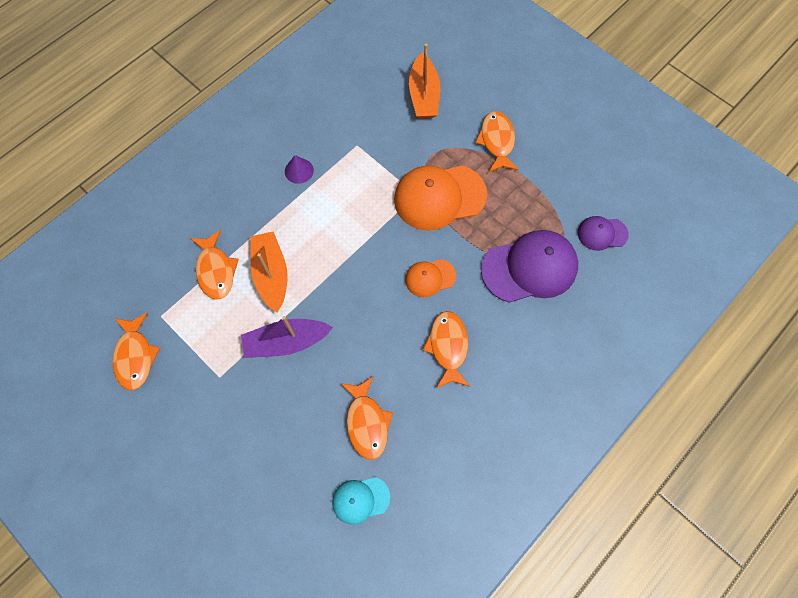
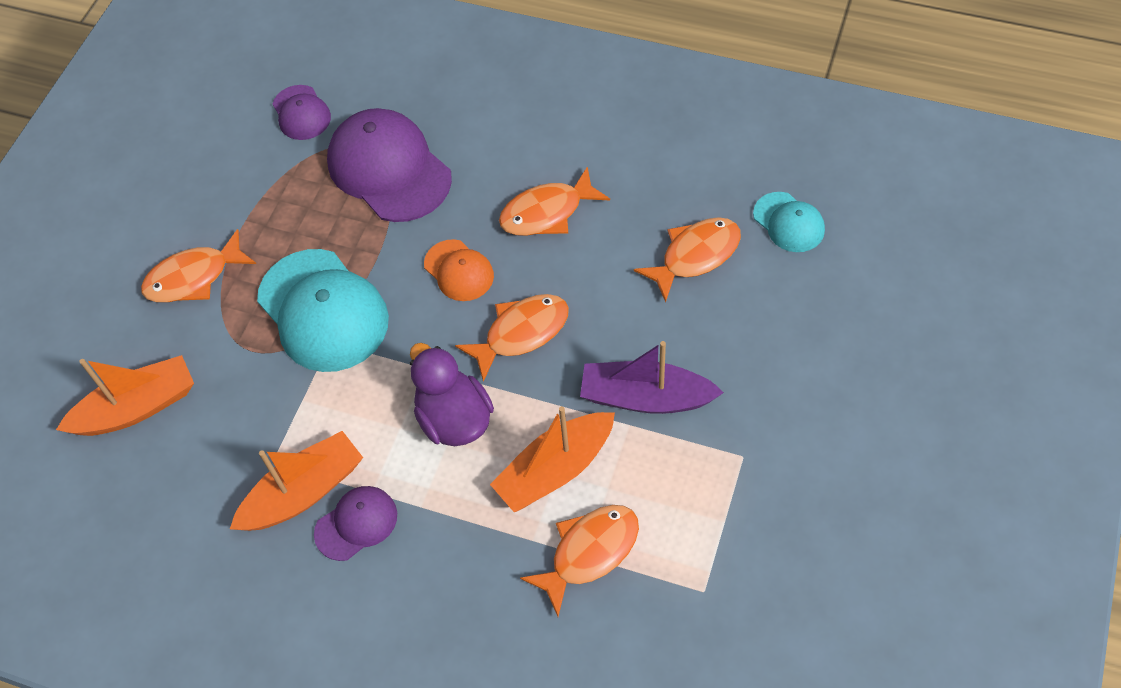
camera: 110 degrees left, 10 degrees down
orange fish [113,313,160,390] -> orange fish moved to [455,294,569,382]
purple boat [241,316,333,358] -> purple boat turned 135 degrees clockwise [580,341,724,414]
purple cone [285,155,314,184] -> purple cap [314,486,397,561]
orange cap [394,166,487,231] -> turquoise cap [257,249,389,372]
none -> orange boat [230,431,363,531]
none -> purple duck [410,343,494,446]

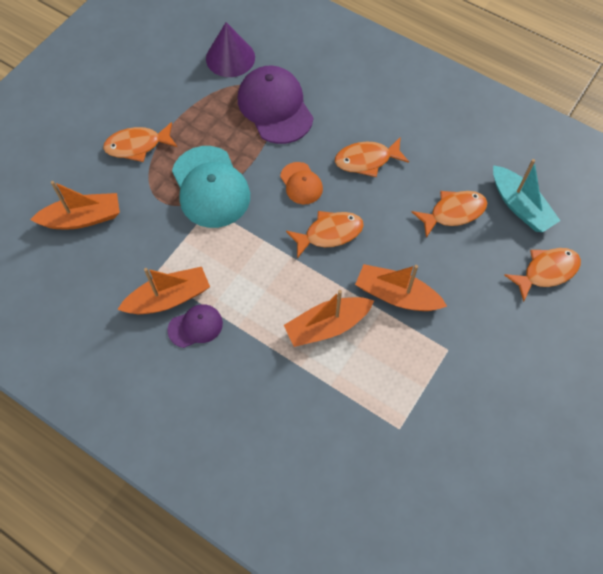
camera: 10 degrees right, 5 degrees up
purple cap [273,85,331,140] -> purple cone [206,22,255,77]
purple duck [410,343,494,446] -> none
orange fish [520,505,639,617] -> orange fish moved to [504,248,581,302]
purple boat [580,341,724,414] -> orange boat [355,264,447,311]
turquoise cap [753,192,825,252] -> turquoise boat [493,159,560,232]

